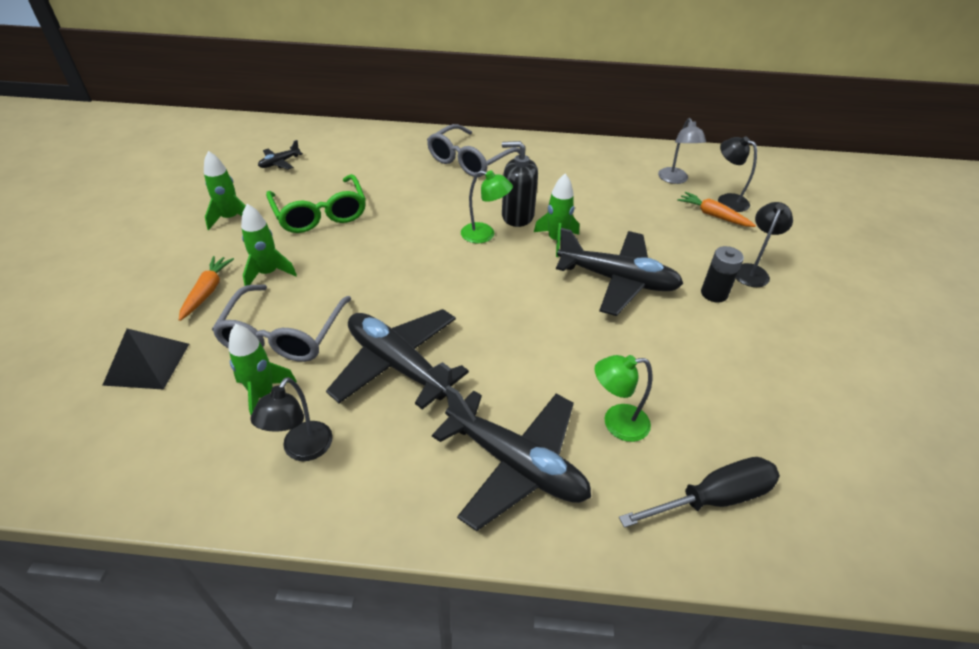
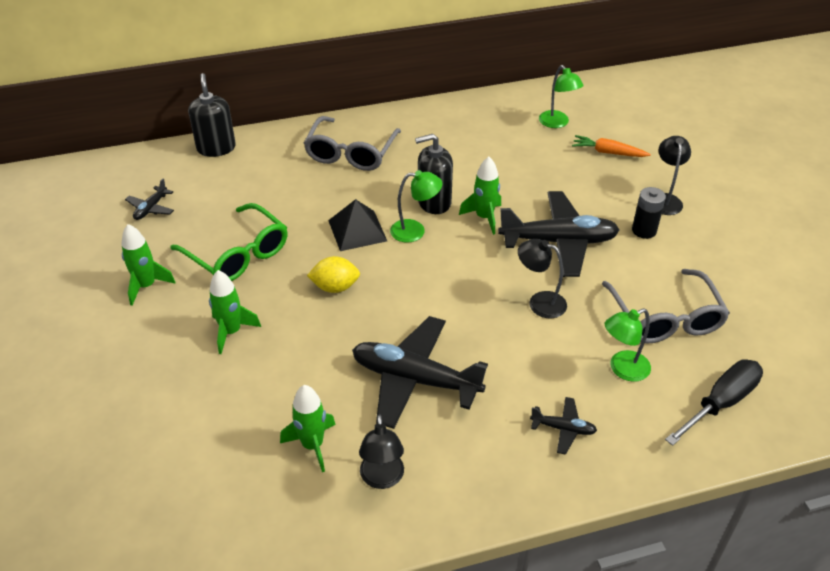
camera: 20 degrees left, 0 degrees up
black pyramid [102,328,189,390] -> black pyramid moved to [328,199,387,251]
orange carrot [179,256,234,321] -> none
grey glasses [212,284,351,362] -> grey glasses moved to [602,269,730,343]
black plane [432,385,591,531] -> black plane [530,397,597,455], size x0.45
grey lamp [658,118,706,184] -> green lamp [539,65,584,128]
black lamp [718,136,757,212] -> black lamp moved to [518,239,567,318]
none -> black soap dispenser [188,73,236,157]
none -> yellow lemon [307,256,360,293]

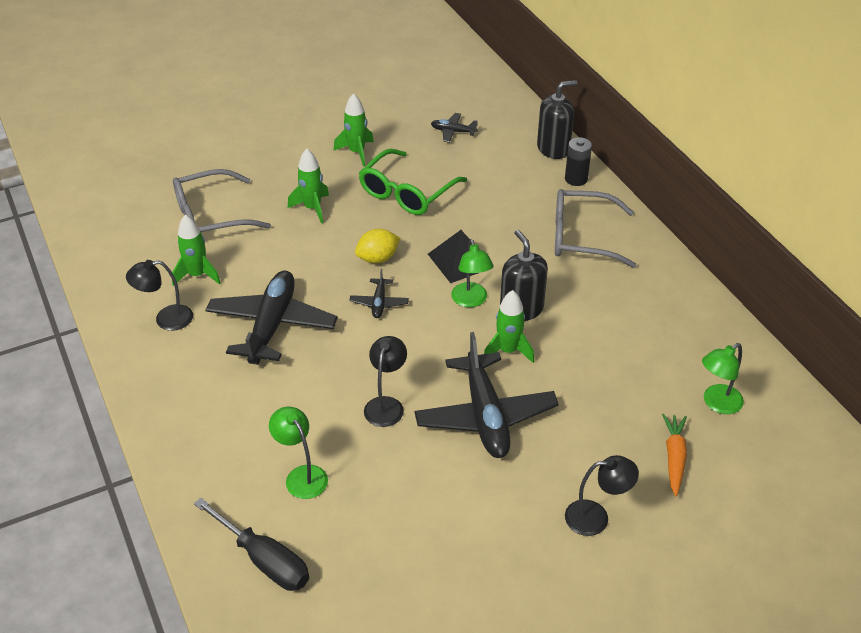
camera: 80 degrees right, 0 degrees up
yellow lemon [307,256,360,293] -> yellow lemon turned 75 degrees clockwise [355,229,400,263]
black plane [530,397,597,455] -> black plane moved to [349,269,409,318]
grey glasses [602,269,730,343] -> grey glasses moved to [173,169,271,232]
black battery [632,187,666,239] -> black battery moved to [565,137,592,186]

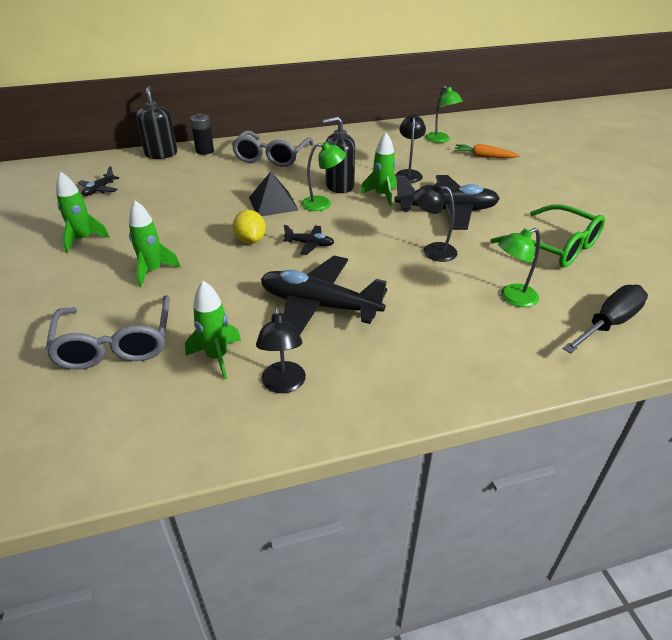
camera: 80 degrees left, 5 degrees down
green glasses [359,149,467,215] -> green glasses moved to [491,204,605,268]
black lamp [565,455,639,536] -> black lamp moved to [395,114,426,183]

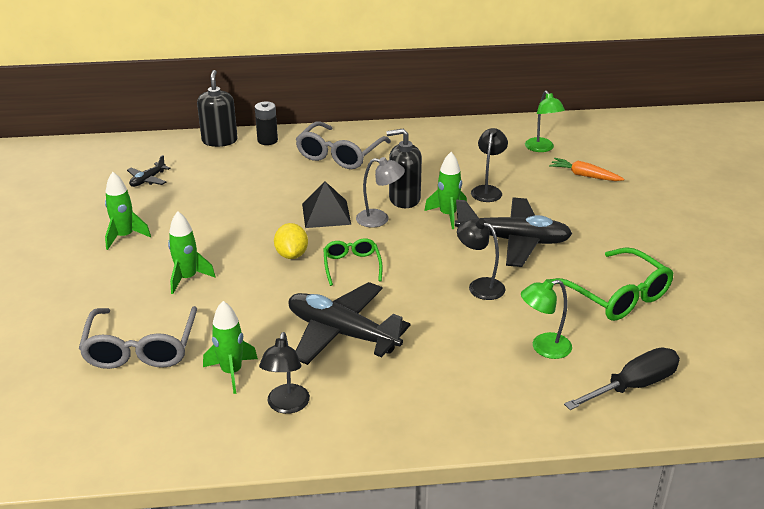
camera: 10 degrees right, 5 degrees down
black plane [283,225,334,255] -> green glasses [323,238,383,286]
green lamp [301,142,346,211] -> grey lamp [356,157,405,228]

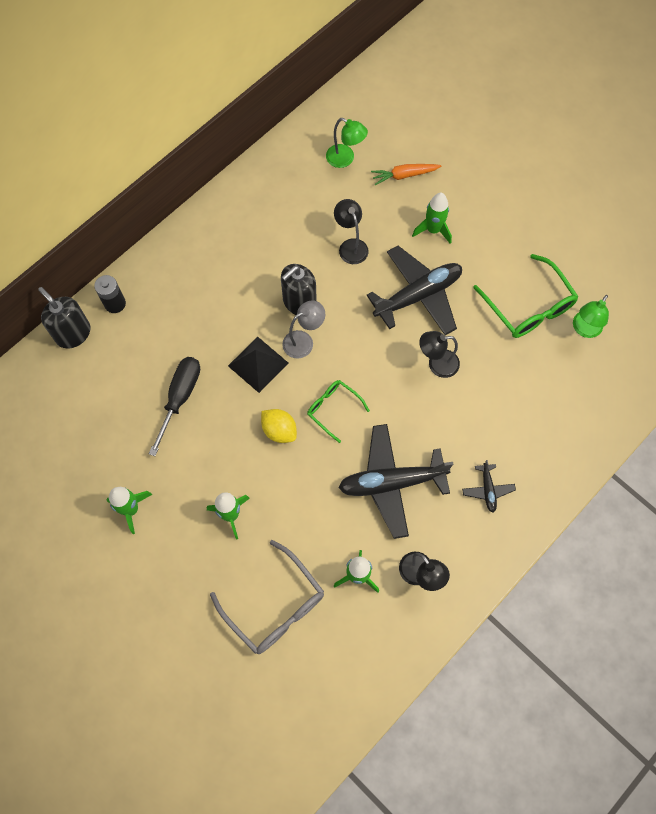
camera: 40 degrees left, 35 degrees up
black plane [127,155,170,187] -> black plane moved to [462,460,516,512]
grey glasses [296,121,391,169] -> none
green rocket [424,152,467,229] -> green rocket moved to [412,193,452,244]
green lamp [521,279,572,359] -> green lamp moved to [573,295,609,338]
green glasses [549,247,673,321] -> green glasses turned 45 degrees clockwise [473,254,579,338]
black screwdriver [564,348,680,410] -> black screwdriver moved to [149,357,200,456]

